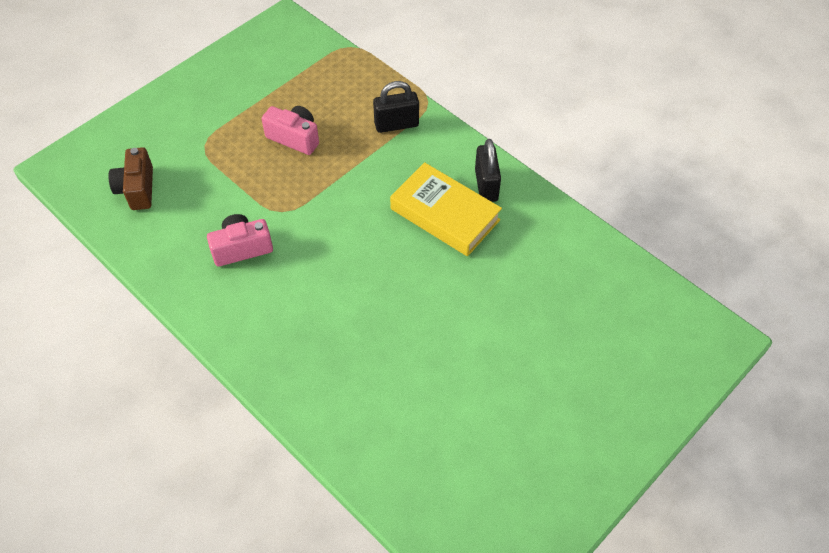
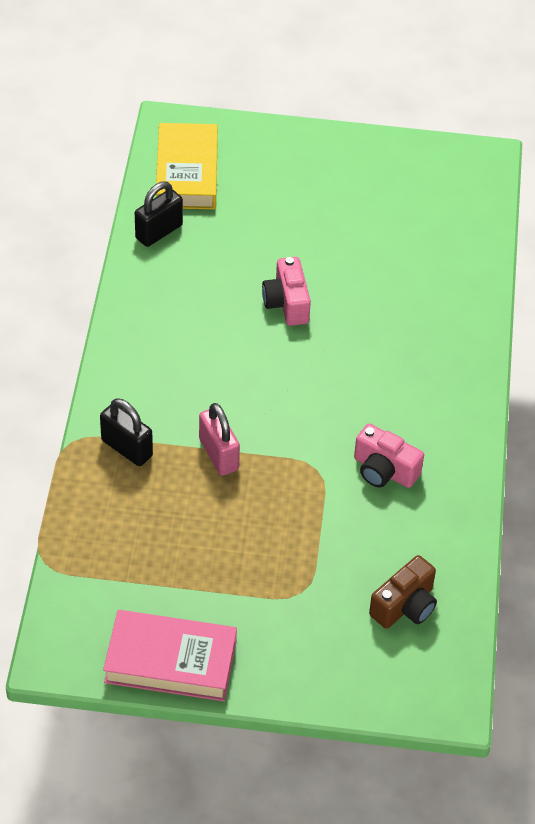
camera: 130 degrees left, 5 degrees down
pink camera [262,106,319,155] -> pink camera moved to [262,257,311,326]
yellow book [390,162,502,256] -> yellow book moved to [156,123,218,209]
black padlock [475,139,501,202] -> black padlock moved to [135,182,183,247]
none -> pink book [103,610,237,701]
none -> pink padlock [199,403,240,476]

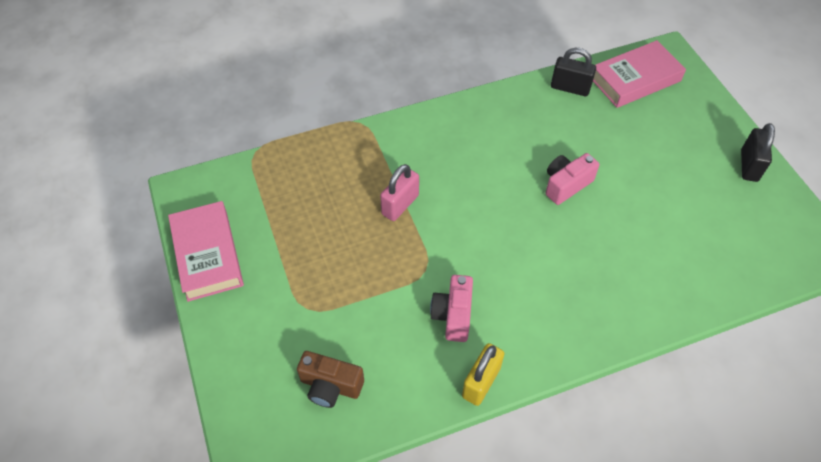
camera: 65 degrees right, 5 degrees up
black padlock [100,398,153,466] -> black padlock moved to [741,123,775,182]
yellow book [156,123,218,209] -> pink book [593,40,686,108]
none -> yellow padlock [462,343,505,406]

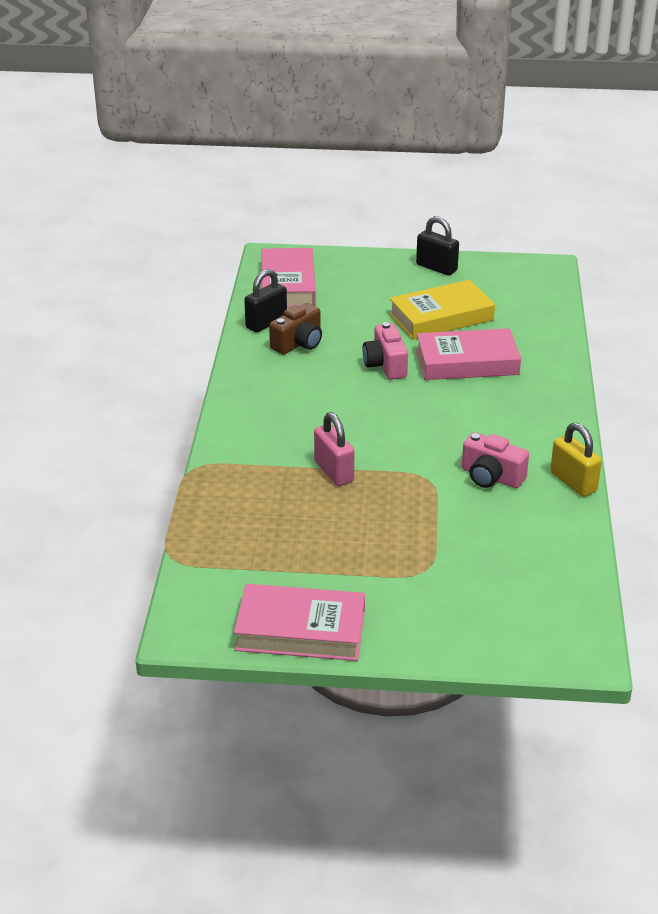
camera: 65 degrees left, 20 degrees down
brown camera [297,351,364,408] -> brown camera moved to [269,303,322,355]
none -> yellow book [389,280,495,340]
none -> pink book [416,328,521,380]

